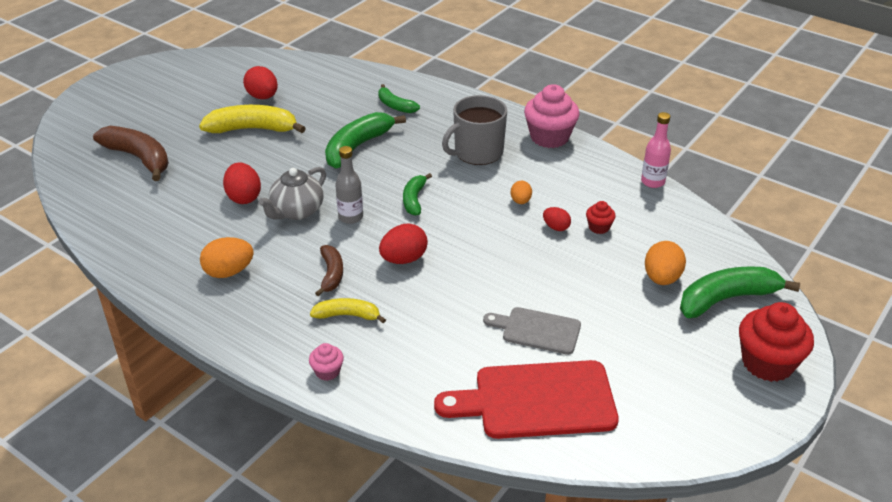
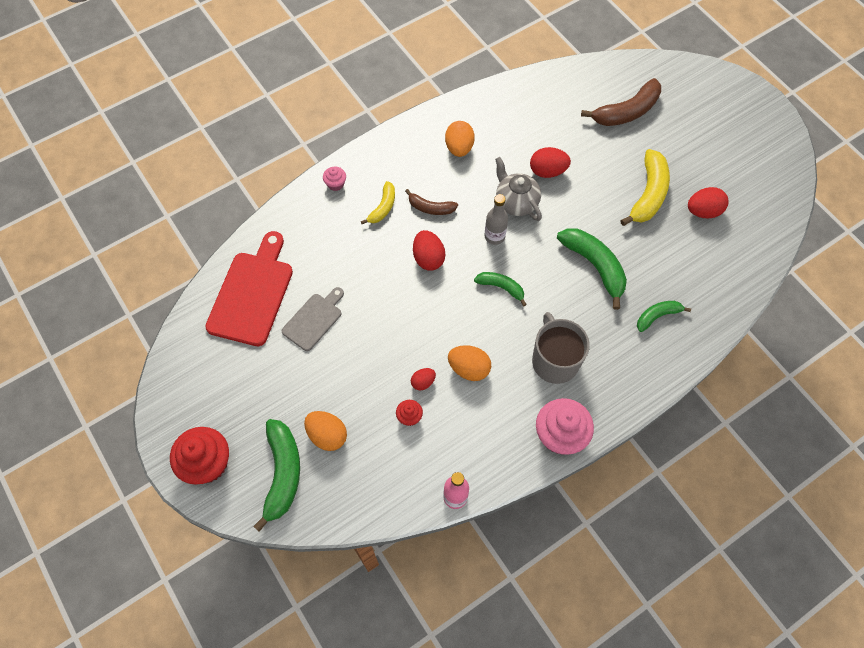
camera: 110 degrees right, 25 degrees up
orange egg [511,181,532,204] -> orange egg [448,345,491,381], size x1.67

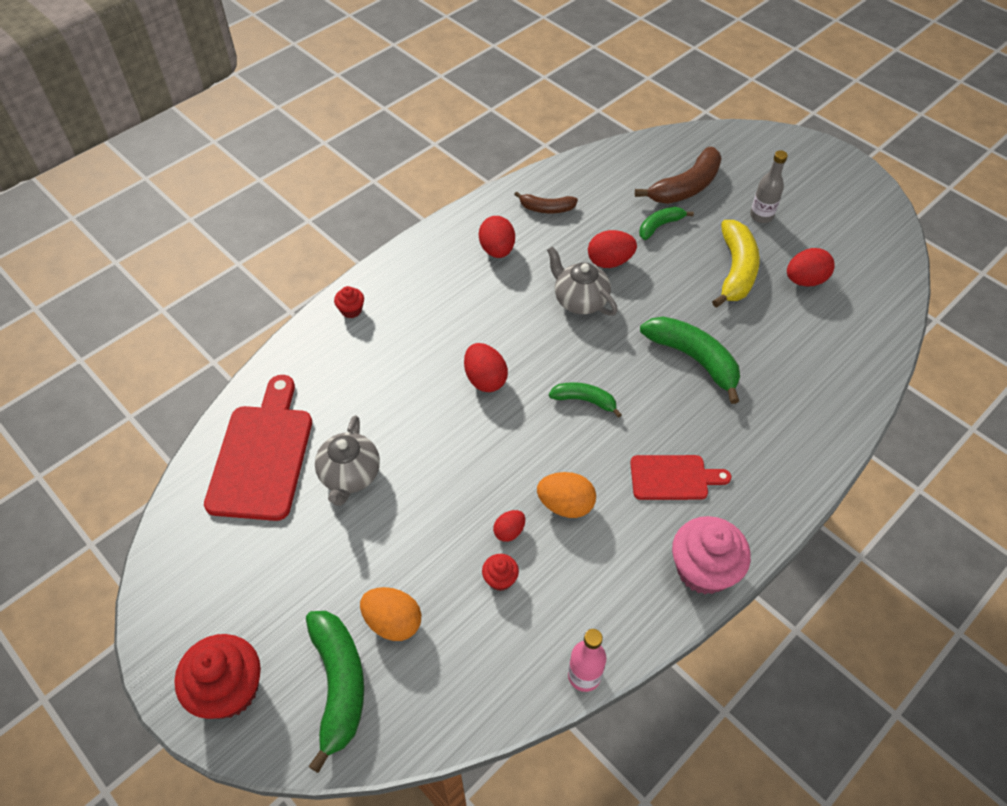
camera: 10 degrees left, 10 degrees down
grey cutting board [282,287,344,351] -> grey teapot [315,415,380,506]
pink cupcake [323,167,346,191] -> red cupcake [334,286,364,318]
yellow banana [361,181,395,224] -> none
brown banana [405,189,458,215] -> brown banana moved to [514,192,578,213]
orange egg [445,121,475,157] -> red egg [479,216,515,258]
grey bottle [485,194,508,245] -> grey bottle moved to [750,150,788,223]
grey mug [532,312,590,384] -> red cutting board [630,455,731,500]
green banana [637,301,691,332] -> green banana moved to [639,207,694,240]

